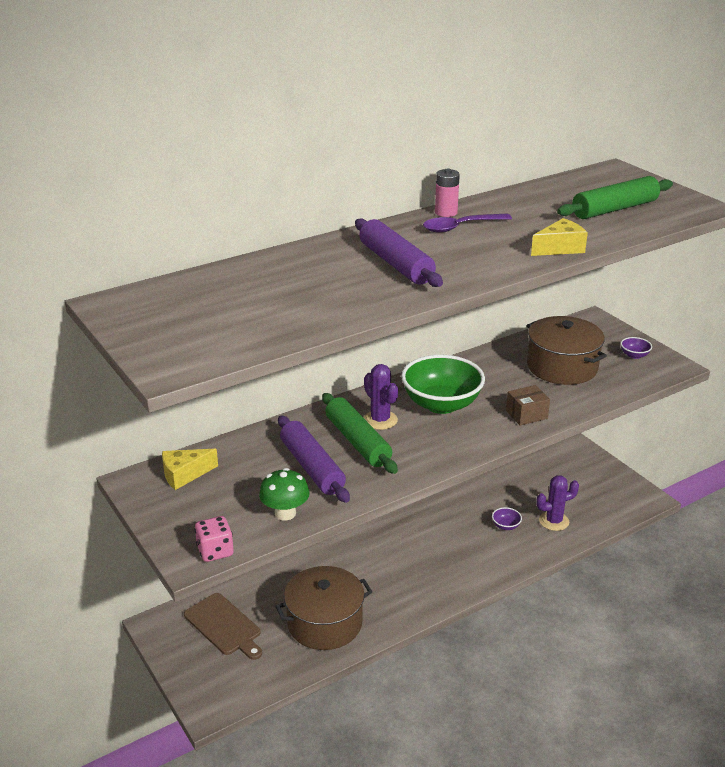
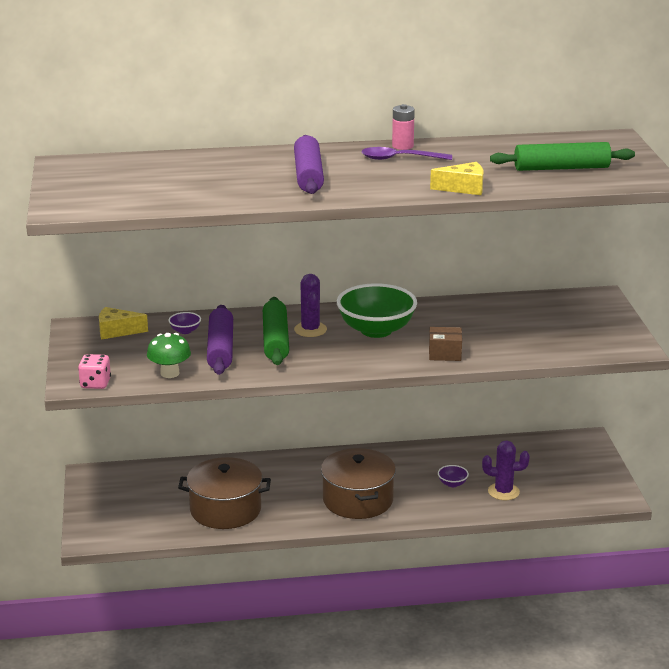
camera: 25 degrees right, 5 degrees down
brown cutting board [184,593,262,660] -> none
brown pot [527,316,607,385] -> brown pot moved to [321,448,396,519]
purple bowl [620,337,652,359] -> purple bowl moved to [168,312,201,334]

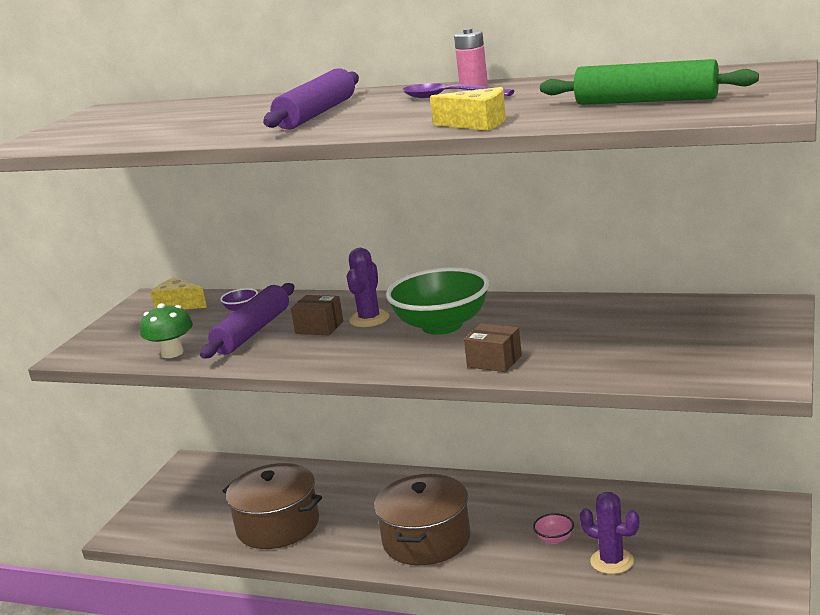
camera: 30 degrees right, 5 degrees down
pink dice [78,354,111,389] -> none
green rolling pin [263,297,289,365] -> brown box [291,295,343,335]
purple bowl [438,465,469,487] -> pink bowl [533,513,574,544]

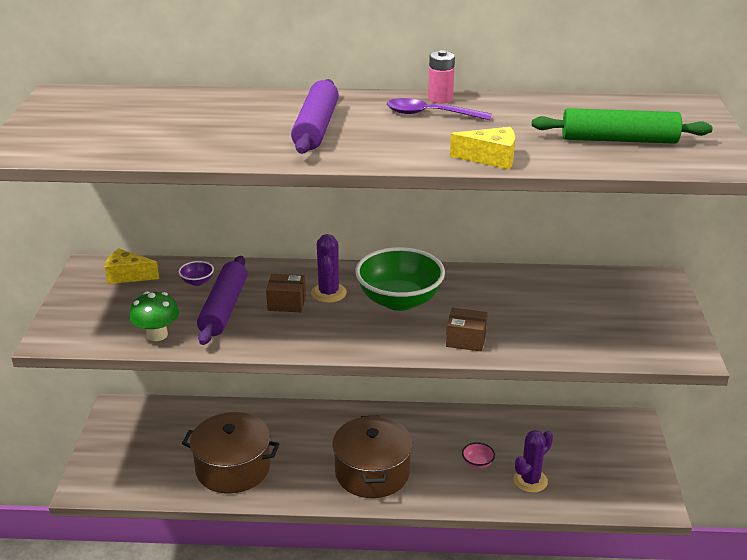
camera: 20 degrees left, 10 degrees up
purple cactus [580,492,639,574] -> purple cactus turned 60 degrees counterclockwise [513,430,553,493]

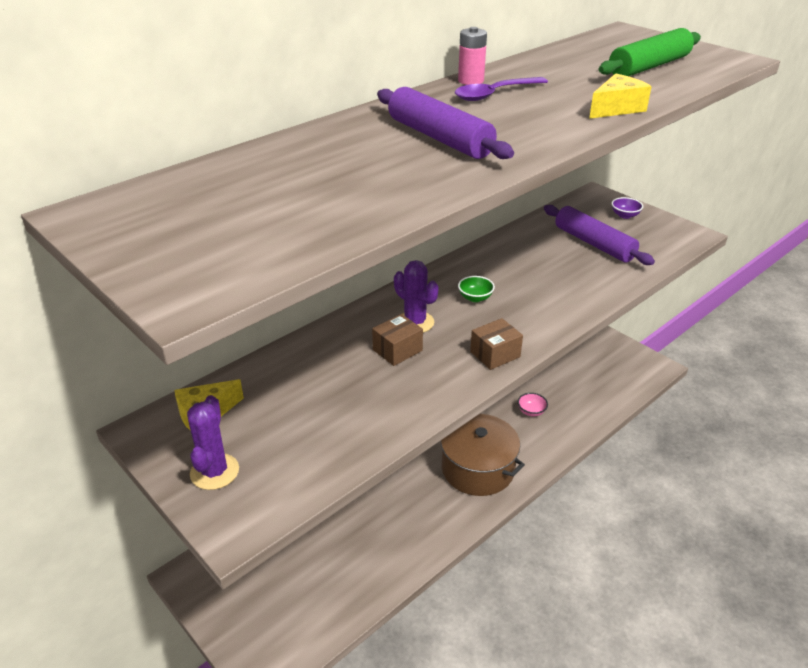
camera: 45 degrees left, 5 degrees up
green mushroom [130,291,179,341] -> none
purple bowl [179,261,214,286] -> purple bowl moved to [612,197,643,219]
brown pot [182,412,279,494] -> none
purple rolling pin [197,256,248,345] -> purple rolling pin moved to [544,205,655,265]
green bowl [355,247,445,311] -> green bowl [458,276,495,302], size x0.41
brown box [446,308,488,352] -> brown box moved to [470,318,523,370]
purple cactus [513,430,553,493] -> purple cactus moved to [187,395,239,490]

